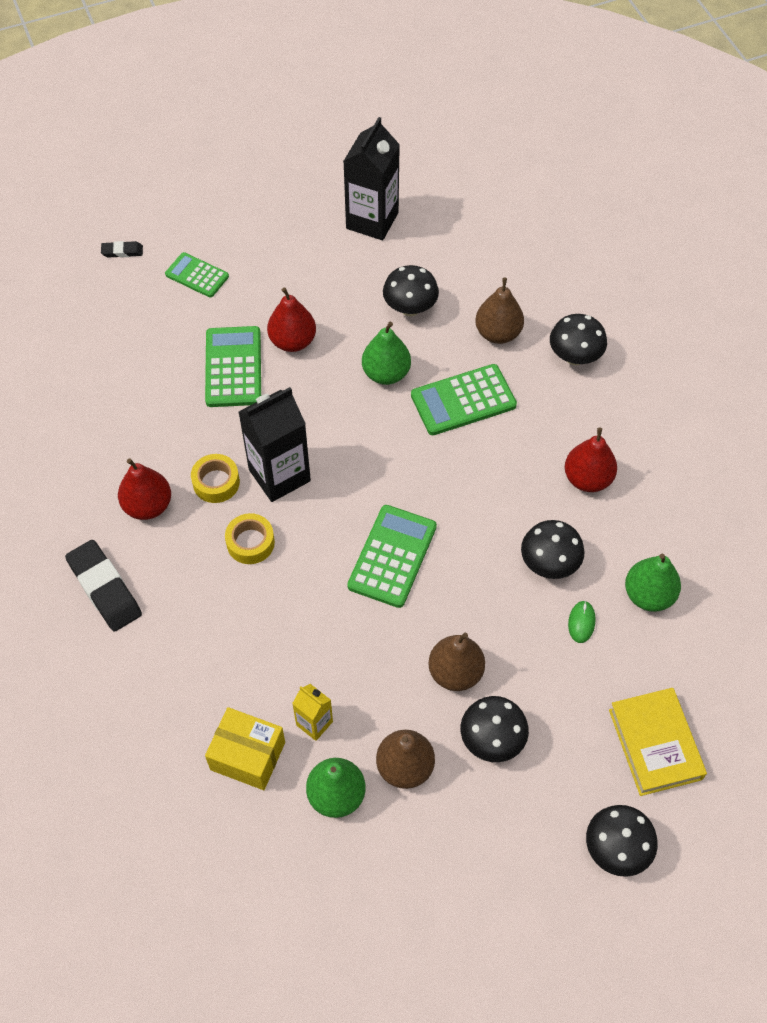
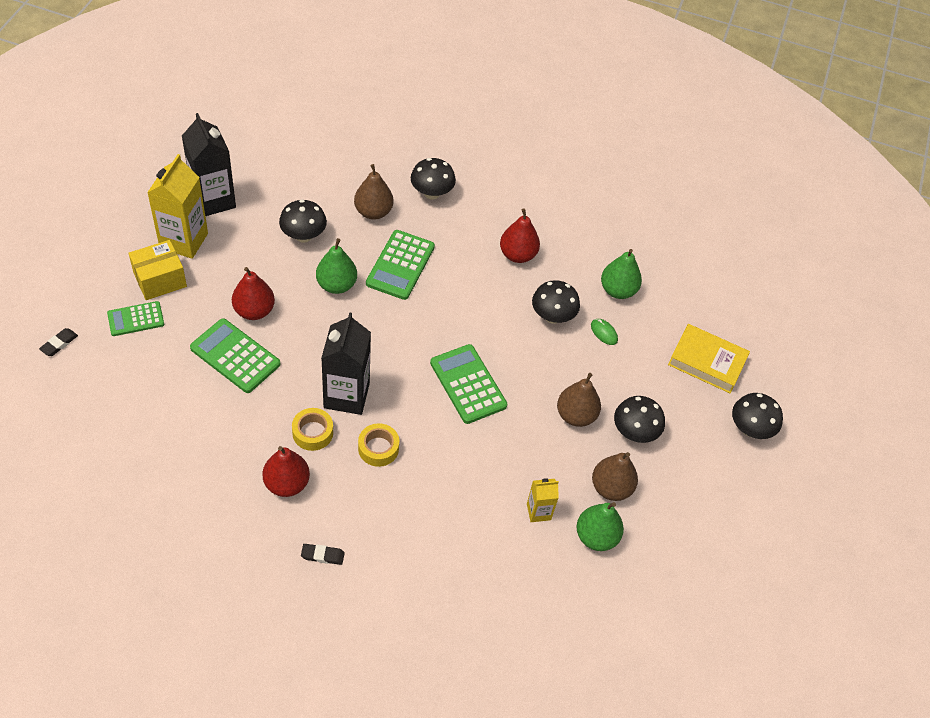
camera: 55 degrees left, 5 degrees down
black eraser [65,540,142,632] -> black eraser [301,544,345,565], size x0.49
yellow box [205,707,285,790] -> yellow box moved to [129,240,187,300]
none -> yellow carton [147,154,208,259]

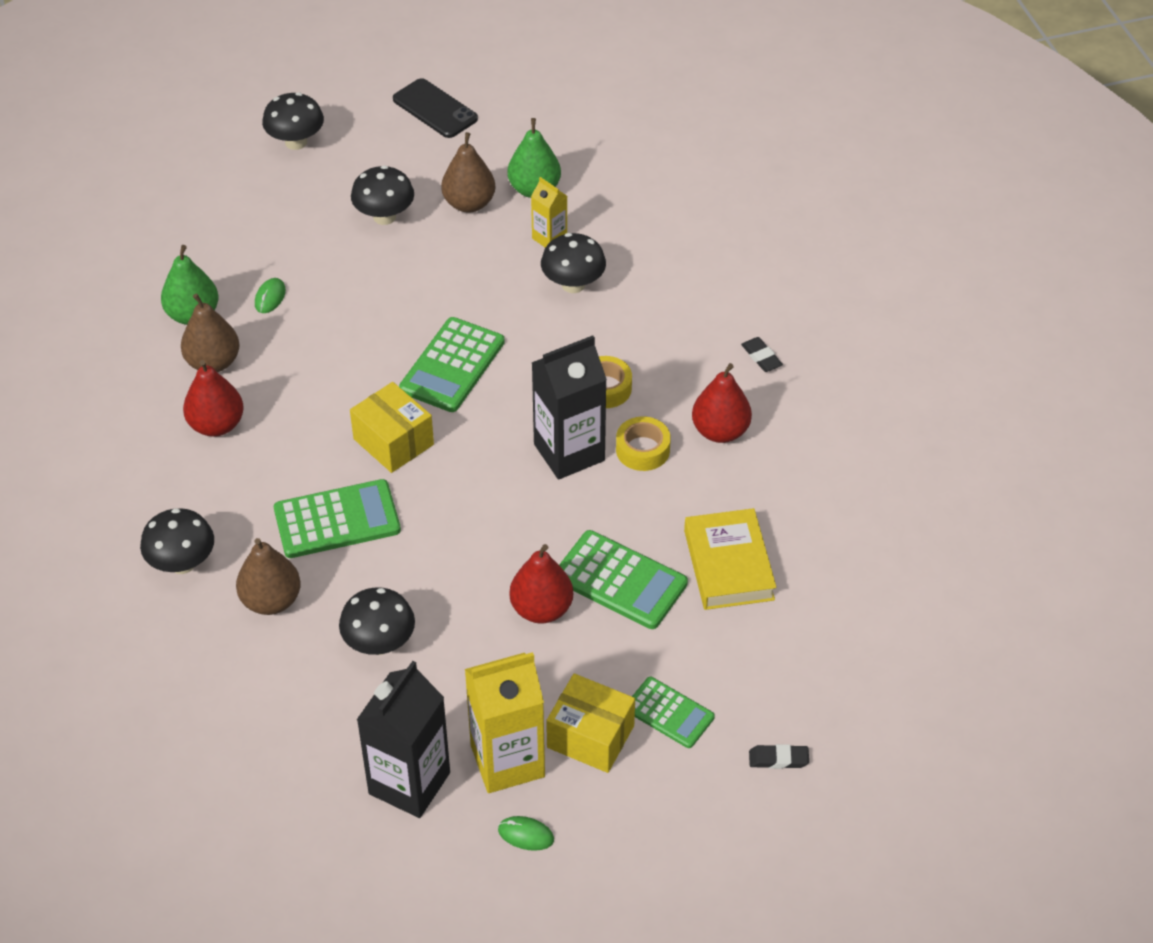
camera: 120 degrees left, 5 degrees down
green calculator [190,318,280,393] -> green calculator turned 60 degrees counterclockwise [559,530,688,629]
green pear [316,238,357,294] -> none
black mushroom [532,280,580,324] -> black mushroom moved to [541,233,606,293]
brown pear [557,373,601,427] -> brown pear moved to [181,293,240,372]
yellow book [668,324,750,393] -> yellow book moved to [684,508,777,610]
none -> yellow box [350,382,434,473]
none -> black phone [393,78,478,138]
none -> green mouse [498,816,554,851]

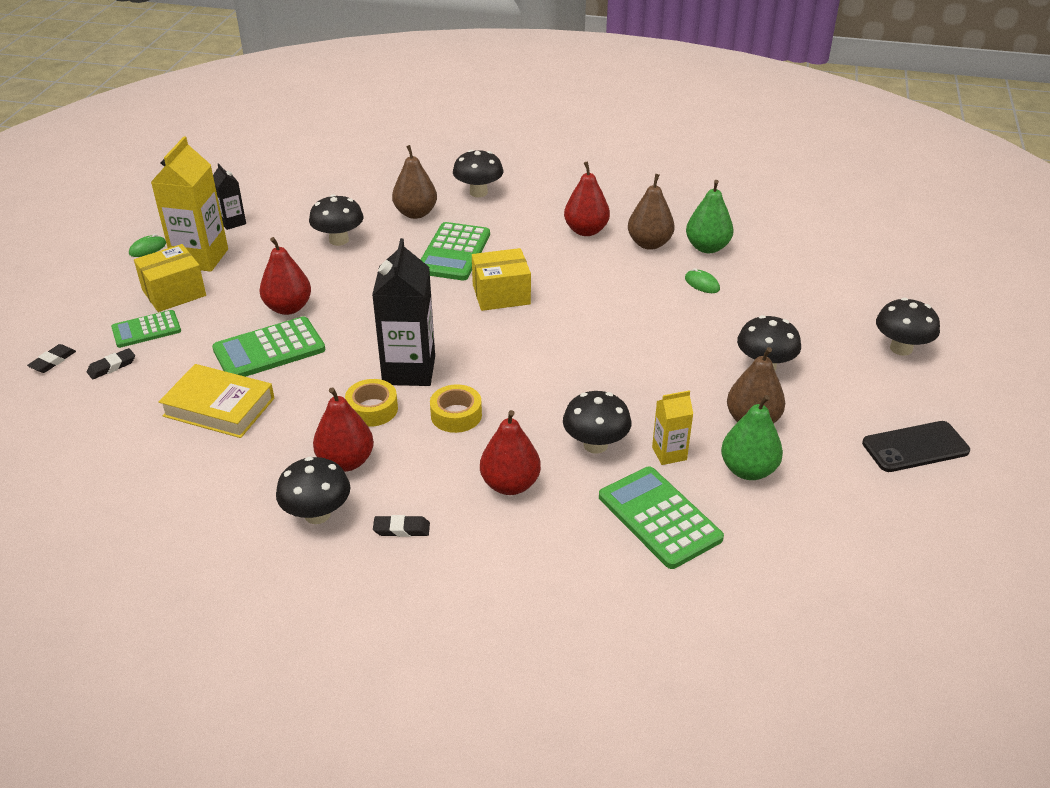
camera: 120 degrees right, 10 degrees down
black carton [357,661,450,818] -> black carton [213,163,246,230], size x0.52
green calculator [399,317,505,412] -> green calculator moved to [599,467,724,569]
none -> black eraser [87,348,135,379]
none -> black mushroom [276,457,351,524]
none -> red pear [480,410,541,495]

